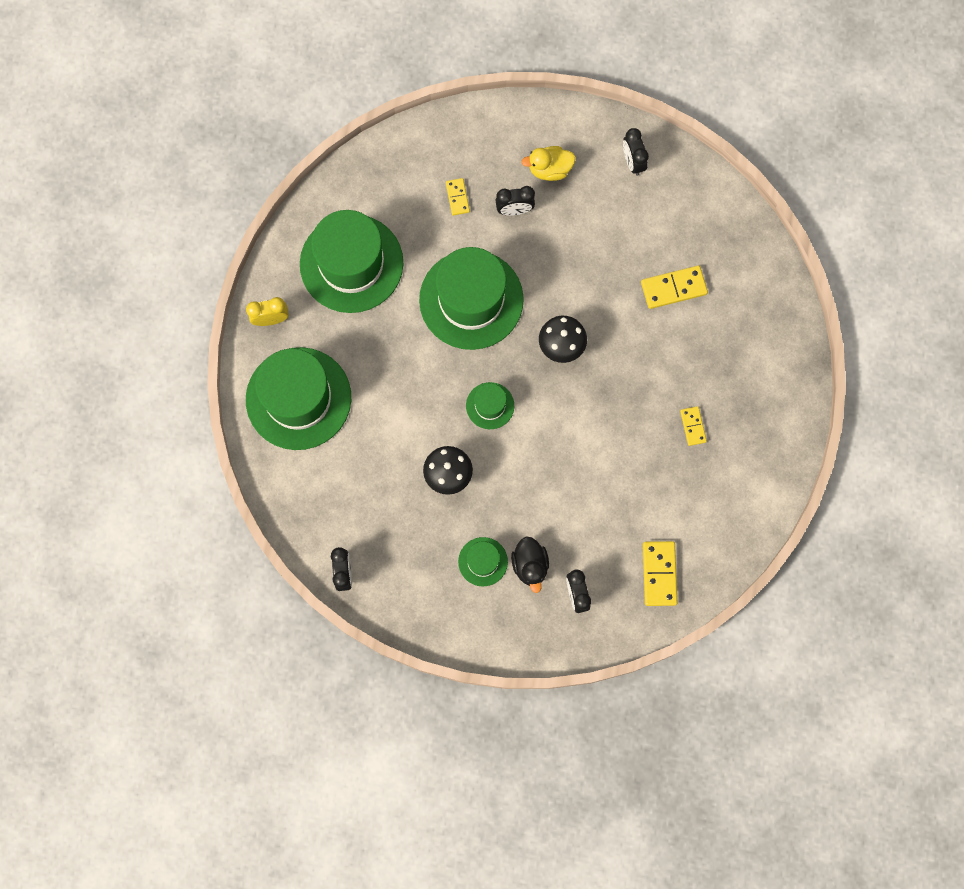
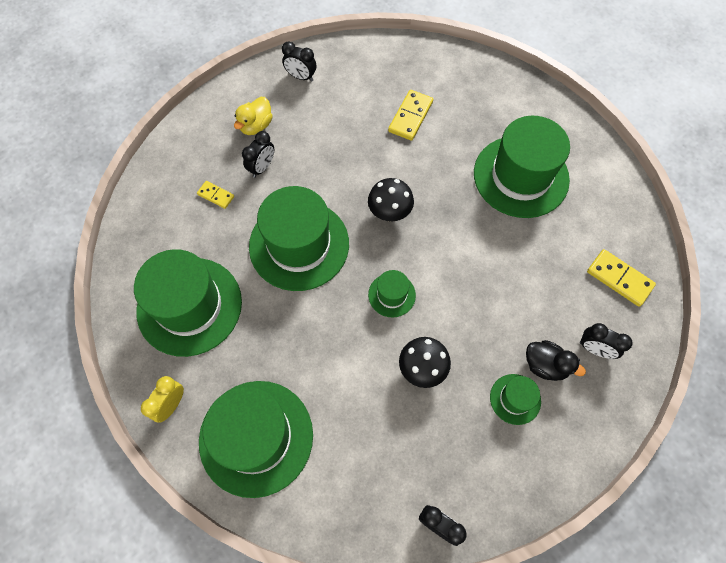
camera: 50 degrees left, 10 degrees down
yellow domino [680,406,707,446] -> green hat [474,116,570,218]

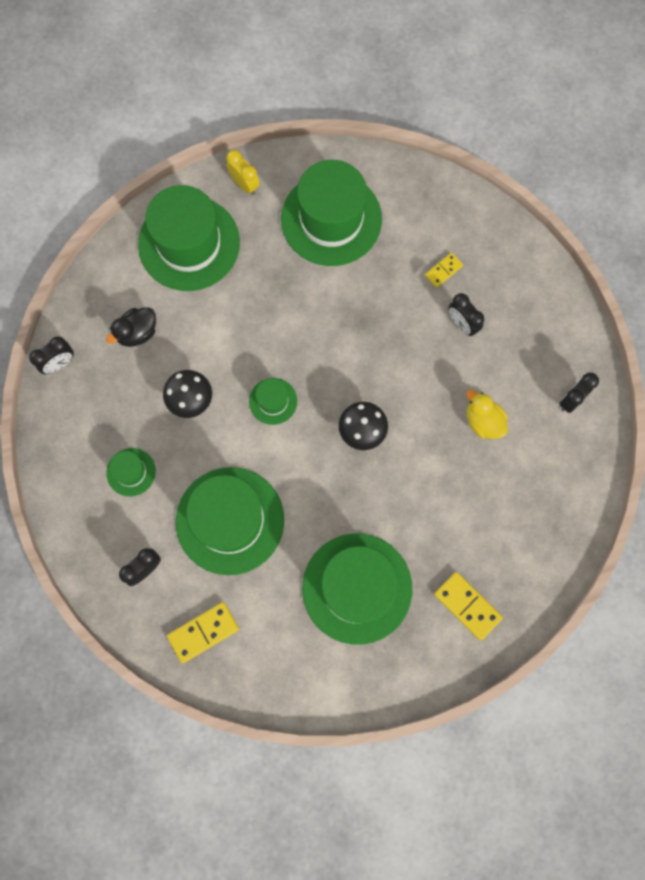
camera: 110 degrees right, 10 degrees up
yellow duck [234,97,273,135] -> yellow duck moved to [466,390,508,439]
green hat [249,186,349,291] -> green hat moved to [176,467,284,575]
yellow domino [388,90,433,141] -> yellow domino moved to [434,572,503,641]
black duck [526,340,586,381] -> black duck moved to [106,307,156,347]

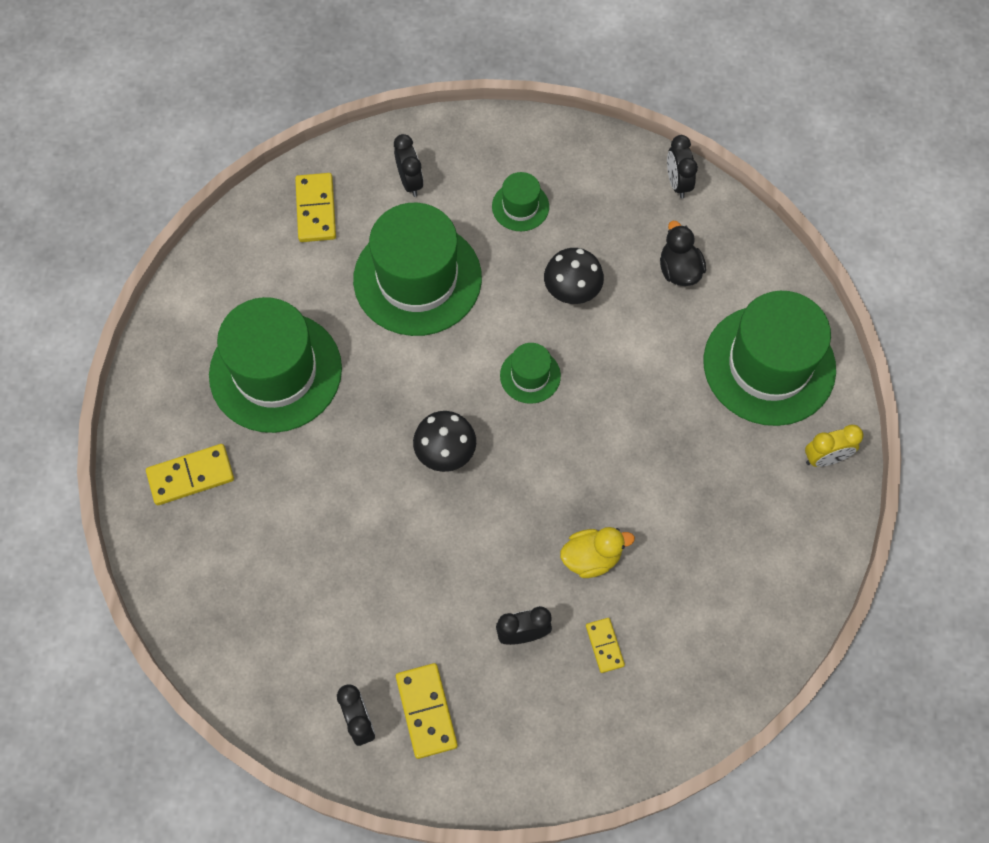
camera: 115 degrees right, 10 degrees down
green hat [281,160,382,266] -> none
yellow duck [466,390,508,439] -> yellow duck moved to [560,527,635,578]
none -> yellow domino [396,663,458,759]

